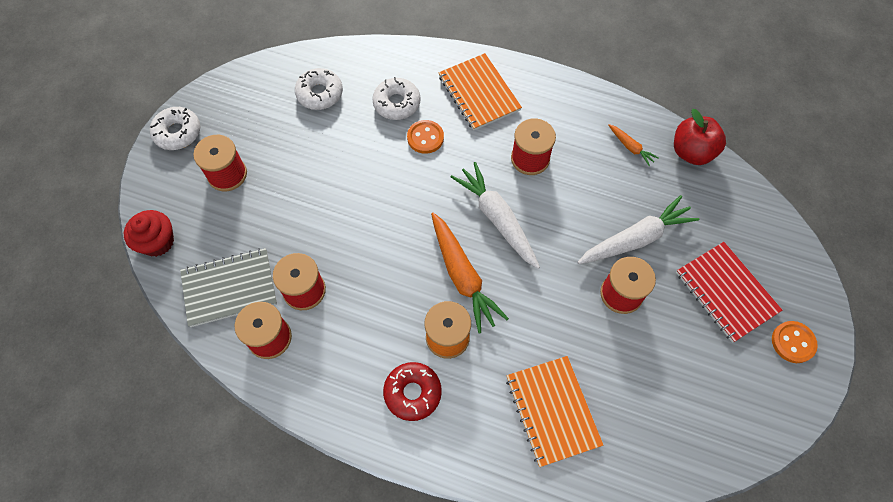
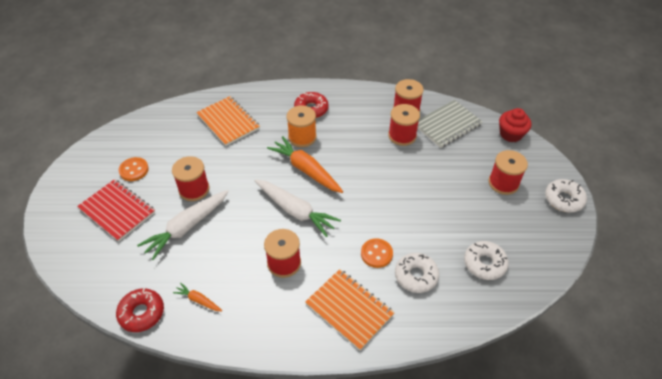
camera: 160 degrees right, 15 degrees down
red apple [674,109,726,165] -> red donut [116,288,164,332]
orange button [772,321,818,363] -> orange button moved to [119,157,149,181]

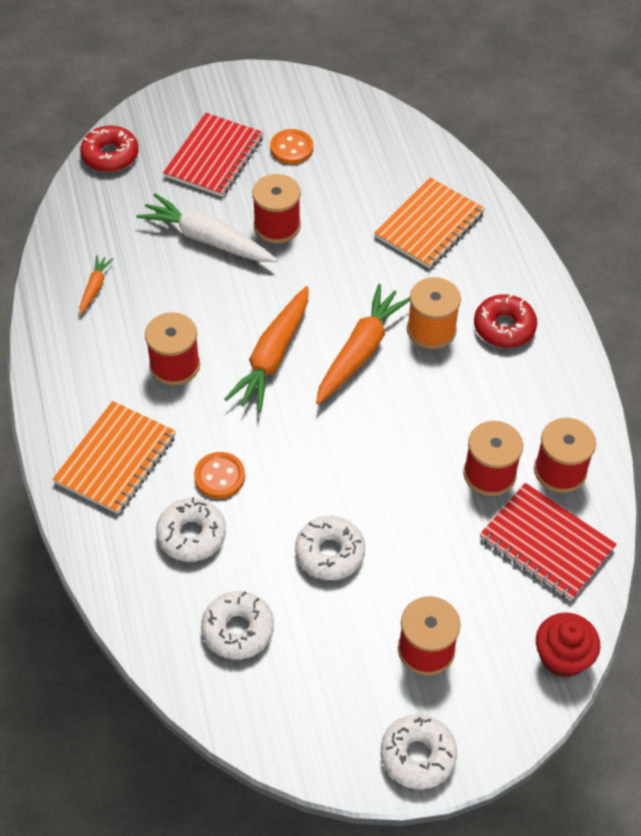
camera: 75 degrees right, 5 degrees up
red donut [116,288,164,332] -> red donut moved to [80,126,139,172]
white carrot [254,179,341,237] -> orange carrot [224,286,309,412]
grey notebook [417,100,483,148] -> red notebook [480,483,617,601]
none -> white donut [295,516,365,580]

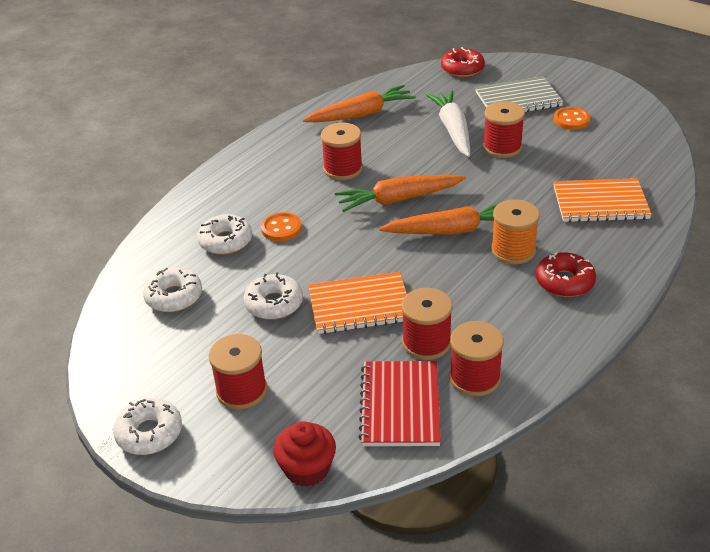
camera: 55 degrees right, 15 degrees down
orange notebook [53,401,176,514] -> orange notebook moved to [308,272,407,334]
orange carrot [80,255,113,315] -> orange carrot [303,85,416,122], size x2.06
red notebook [163,113,264,197] -> grey notebook [475,76,564,112]

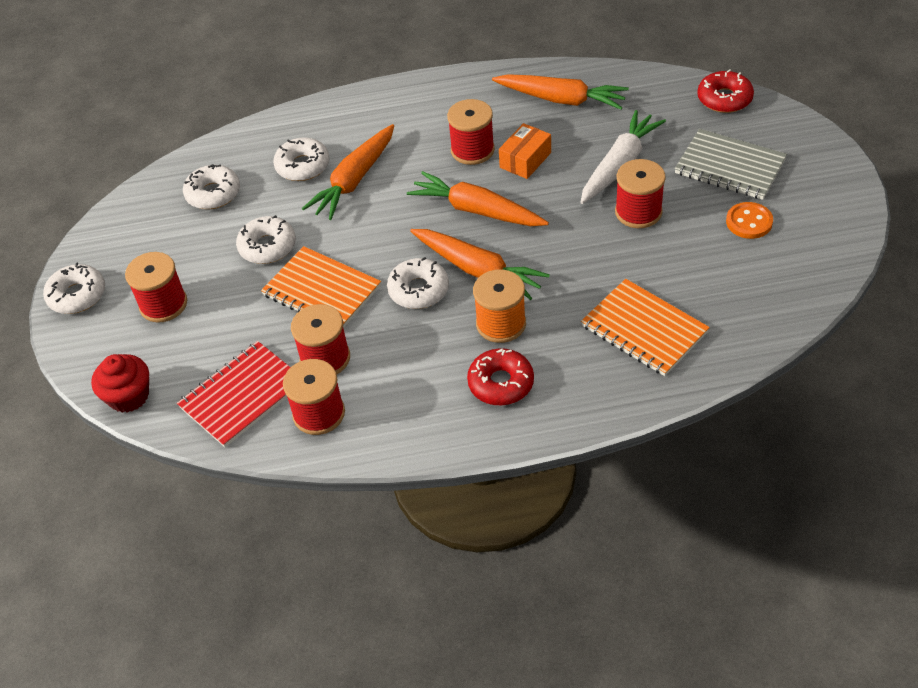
camera: 45 degrees right, 10 degrees up
orange button [261,212,302,241] -> orange carrot [302,124,394,220]
none -> white donut [387,257,449,309]
none -> orange box [499,123,551,179]

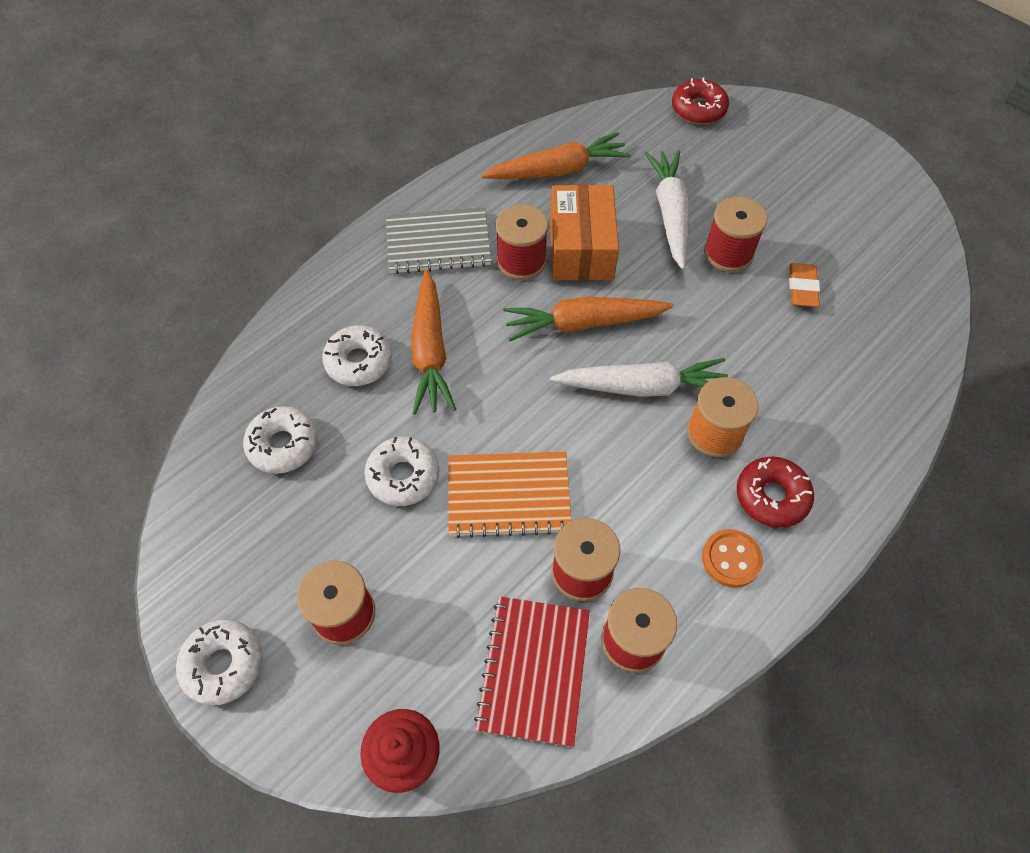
camera: 40 degrees left, 10 degrees up
white donut [387,257,449,309] -> none
orange carrot [410,229,550,300] -> white carrot [550,358,728,397]
orange box [499,123,551,179] -> orange box [550,185,619,280], size x1.65
orange notebook [581,279,710,376] -> none
grey notebook [675,129,787,200] -> grey notebook moved to [386,207,491,274]
orange button [726,202,773,239] -> orange button moved to [702,529,763,588]
none -> orange eraser [789,263,820,307]

